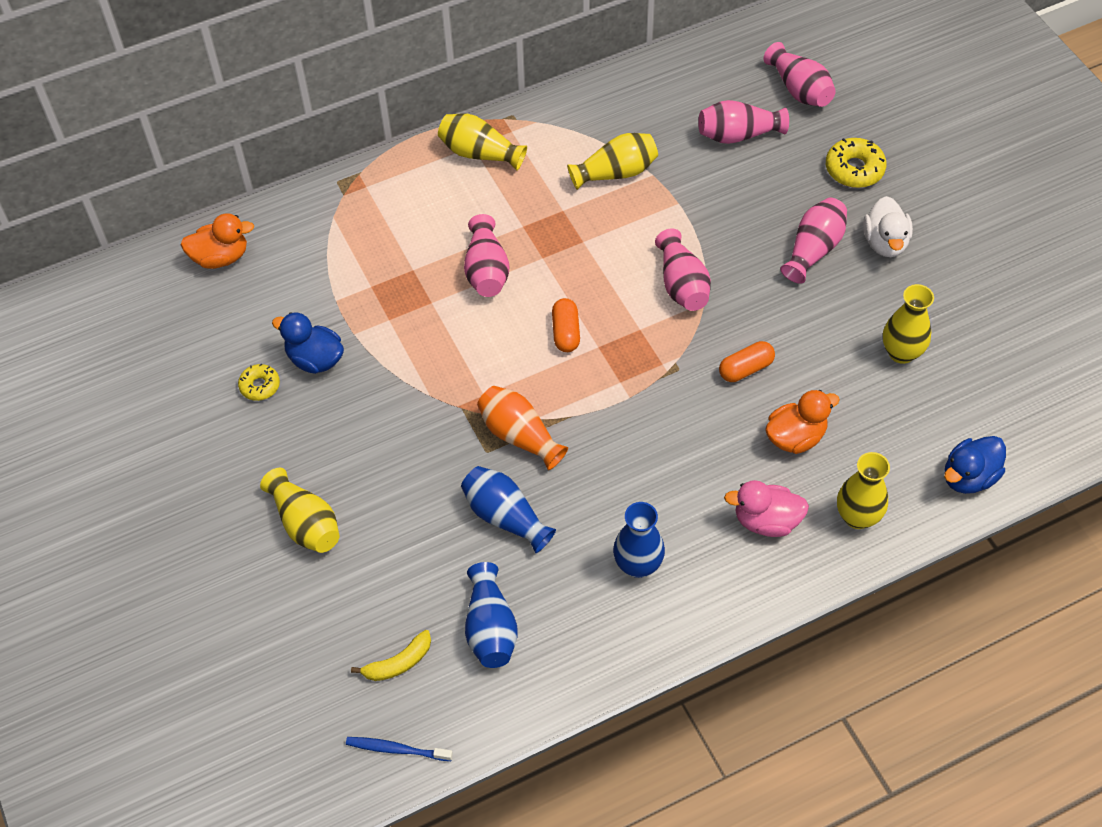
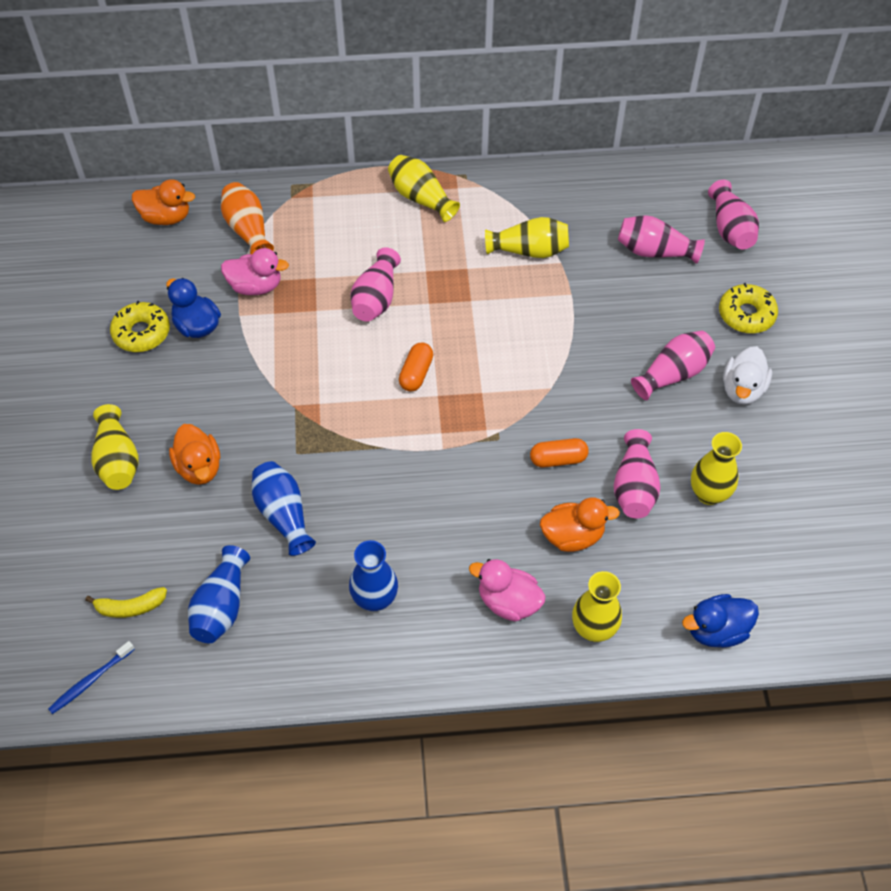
camera: 20 degrees right, 0 degrees up
yellow donut [238,363,280,401] -> yellow donut [110,301,170,352], size x1.58
blue toothbrush [346,737,453,761] -> blue toothbrush turned 75 degrees counterclockwise [48,641,135,714]
orange vase [477,386,568,470] -> orange vase moved to [221,182,274,254]
pink vase [655,228,711,311] -> pink vase moved to [613,429,661,519]
none -> orange duck [169,424,220,485]
none -> pink duck [221,248,289,295]

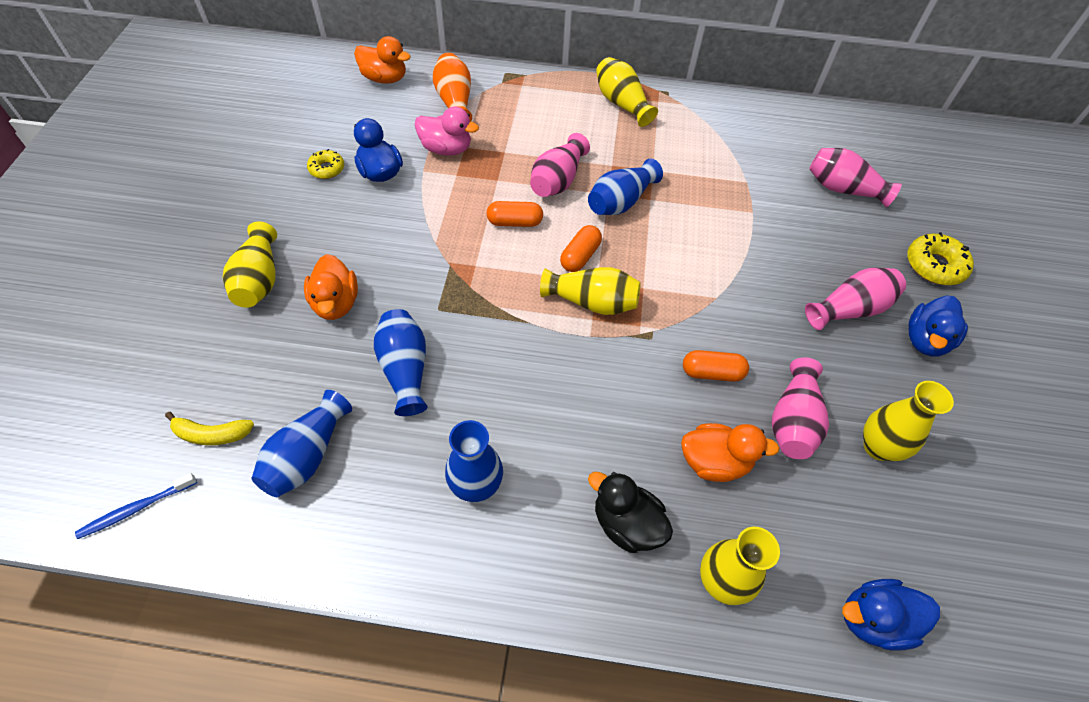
camera: 10 degrees right, 0 degrees up
yellow donut [110,301,170,352] -> yellow donut [307,149,344,179], size x0.63
pink duck [469,559,546,622] -> black duck [588,472,673,553]
yellow vase [485,217,569,258] -> yellow vase moved to [540,267,641,315]
pink vase [708,180,759,250] -> none
white duck [723,346,772,405] -> blue duck [909,295,968,356]
none -> orange capsule [487,201,543,227]
none -> blue vase [588,158,663,215]

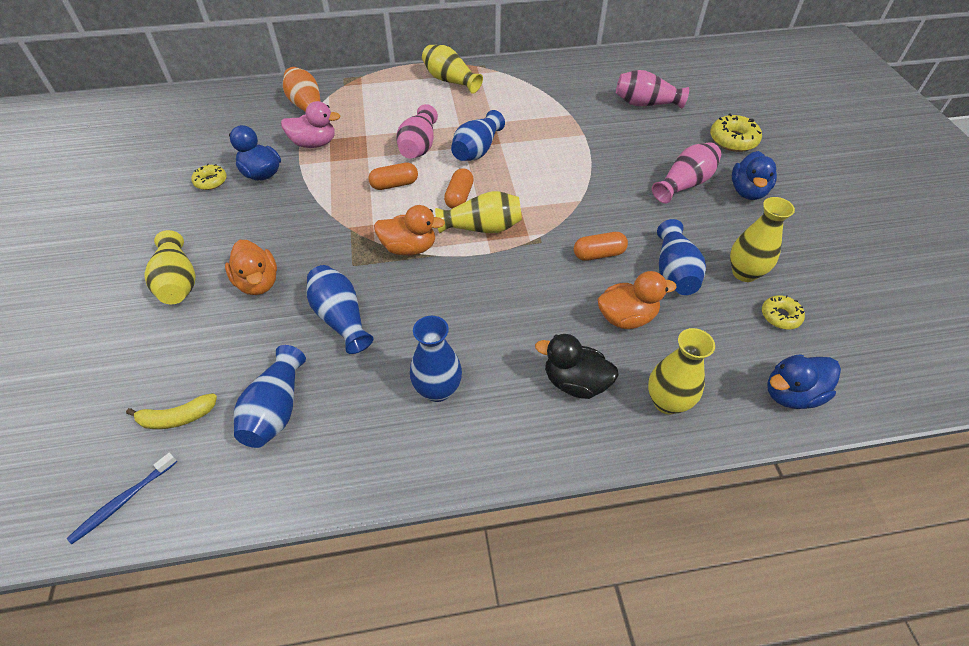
camera: 15 degrees left, 5 degrees down
orange duck [354,36,411,84] -> orange duck moved to [374,205,445,256]
pink vase [772,357,829,459] -> blue vase [657,219,706,295]
none -> yellow donut [762,295,805,329]

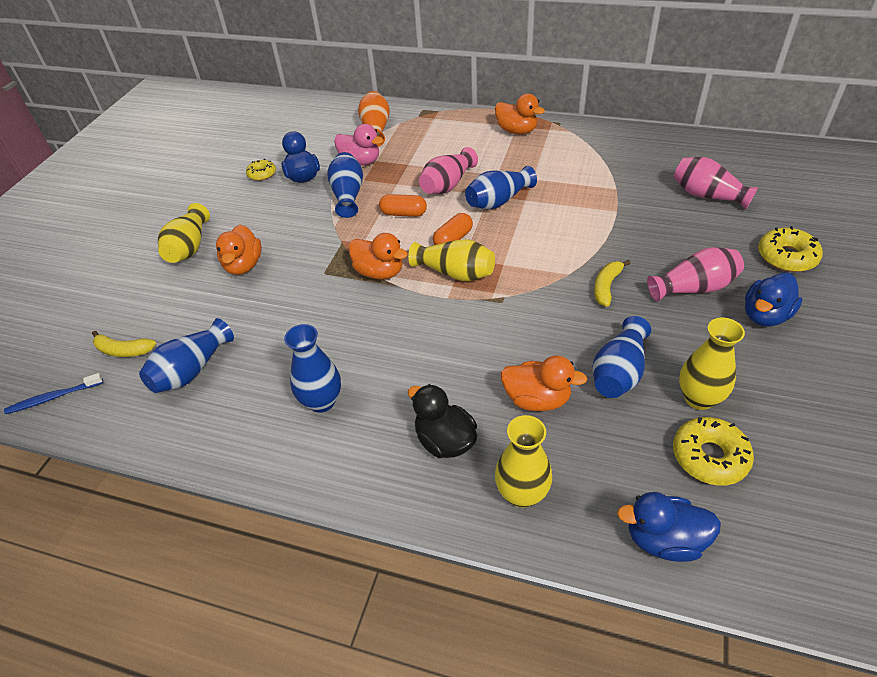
camera: 30 degrees right, 5 degrees down
blue vase [307,265,373,354] -> blue vase moved to [327,152,363,218]
yellow vase [422,45,483,94] -> orange duck [495,94,545,134]
orange capsule [574,232,628,261] -> none
yellow donut [762,295,805,329] -> yellow donut [673,417,754,485], size x1.58
none -> yellow banana [594,260,630,307]

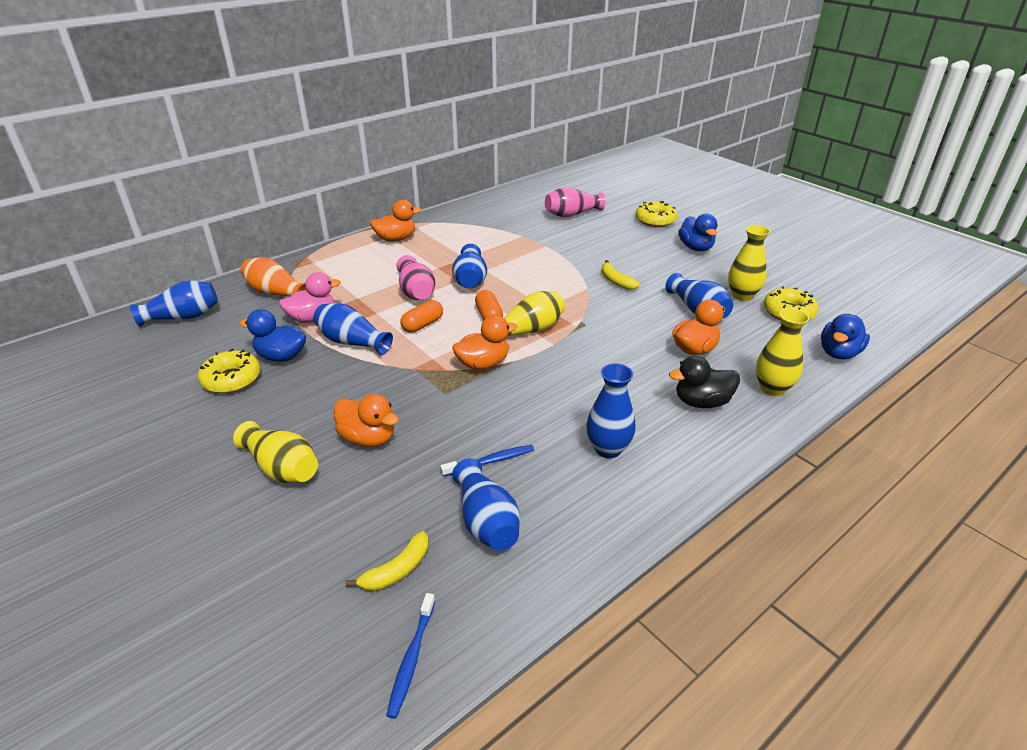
camera: 60 degrees left, 10 degrees down
yellow donut [246,159,276,181] -> yellow donut [198,349,261,393], size x1.58
pink vase [647,247,744,302] -> none
none -> blue vase [130,280,218,327]
none -> blue toothbrush [440,445,534,477]

